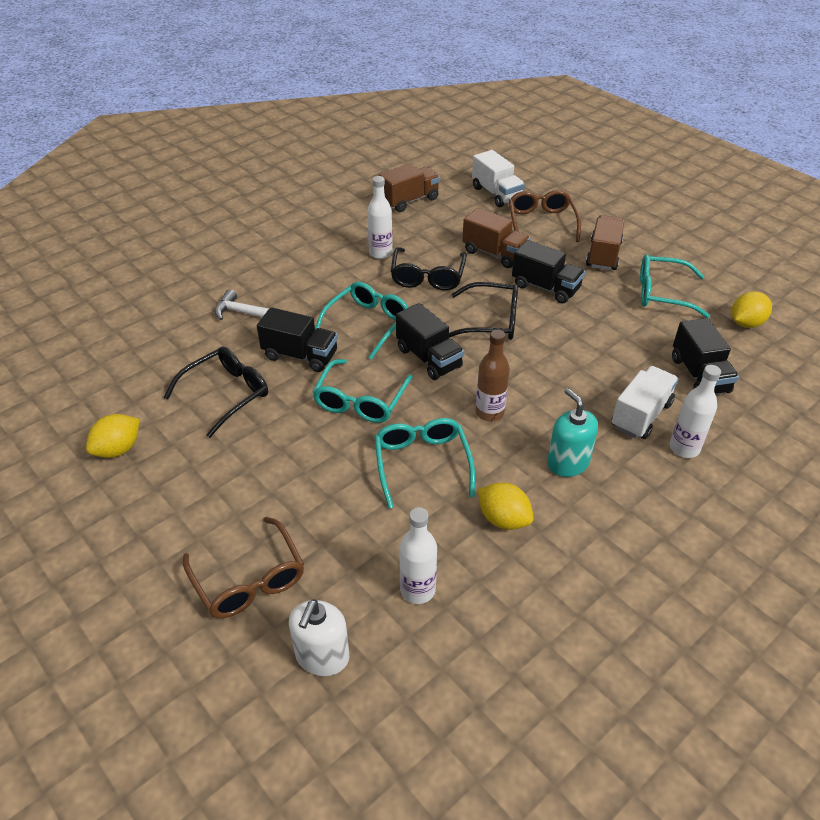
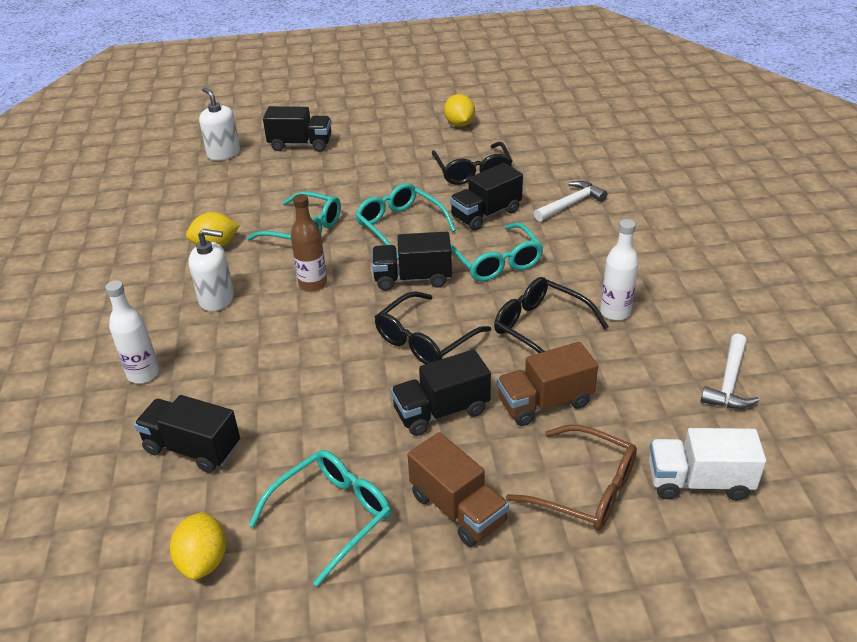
camera: 125 degrees right, 5 degrees down
brown glasses [183,517,304,618] -> black truck [263,106,331,152]
brown truck [379,164,440,212] -> white hammer [701,334,760,409]
white bottle [400,507,437,604] -> none
turquoise soap dispenser [547,388,598,477] -> white soap dispenser [188,229,234,311]
white truck [611,366,679,439] -> none

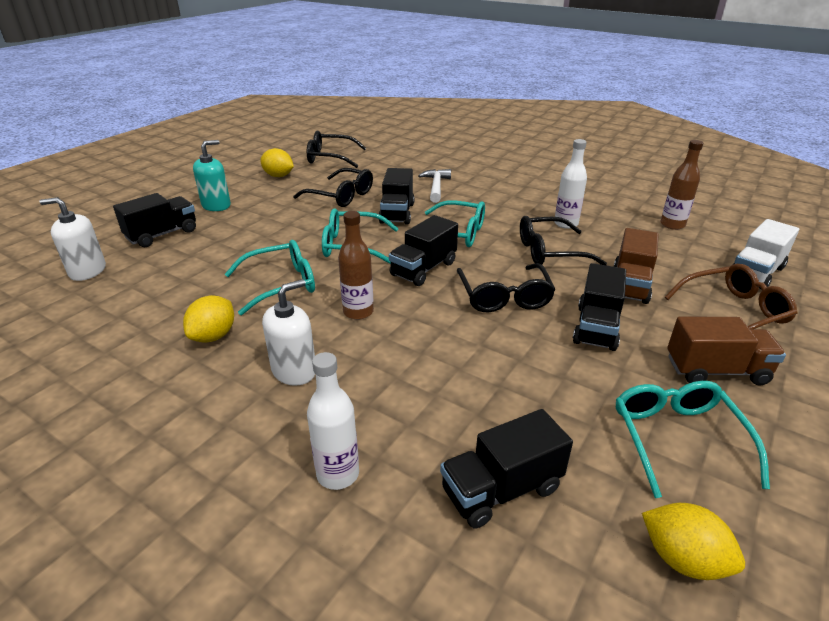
camera: 50 degrees left, 5 degrees down
white hammer [701,334,760,409] -> brown bottle [660,140,703,230]
none -> turquoise soap dispenser [193,140,231,211]
none -> black glasses [307,130,366,168]

